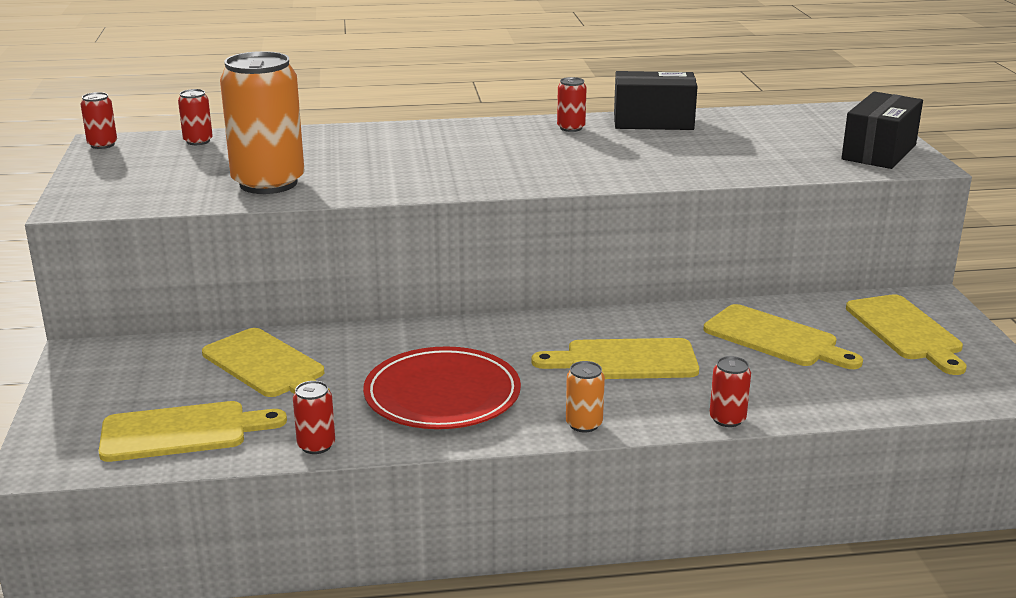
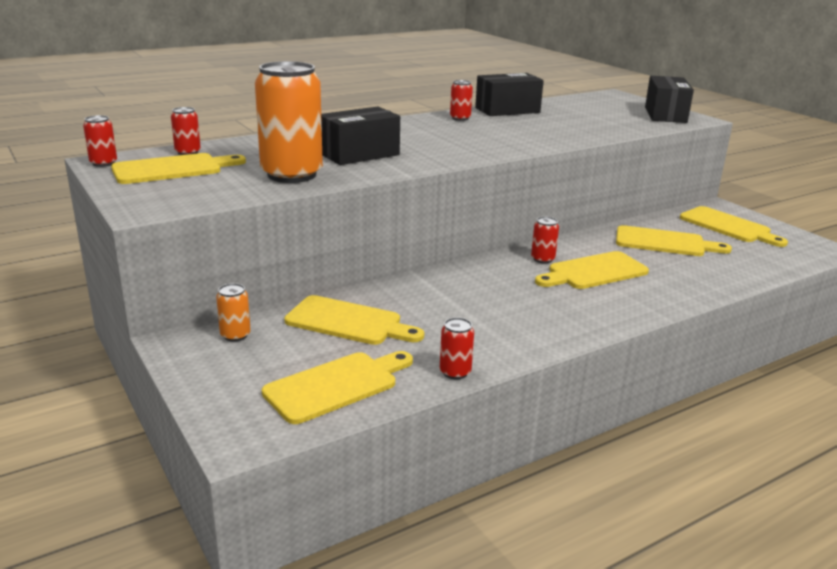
camera: 25 degrees left, 0 degrees up
red plate [363,346,521,429] -> none
orange can [566,361,605,432] -> orange can moved to [216,283,251,342]
red can [709,356,751,427] -> red can moved to [531,217,559,263]
none -> yellow cutting board [111,153,246,184]
none -> black box [321,107,400,165]

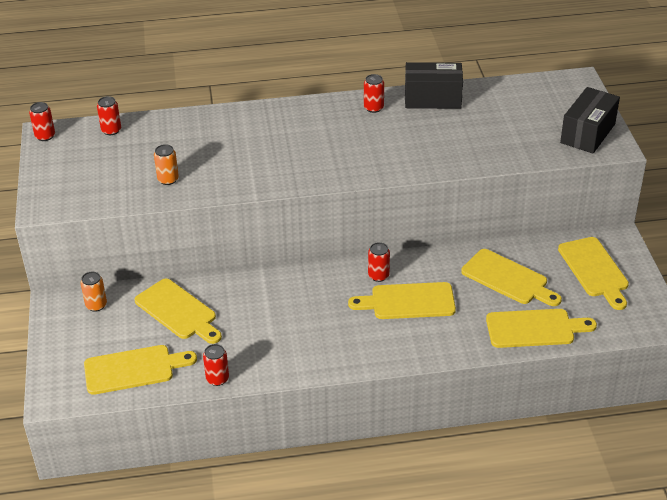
camera: 25 degrees right, 15 degrees up
yellow cutting board [111,153,246,184] -> yellow cutting board moved to [486,309,597,348]
orange can [255,61,323,183] -> orange can [154,144,179,185], size x0.44
black box [321,107,400,165] -> none

